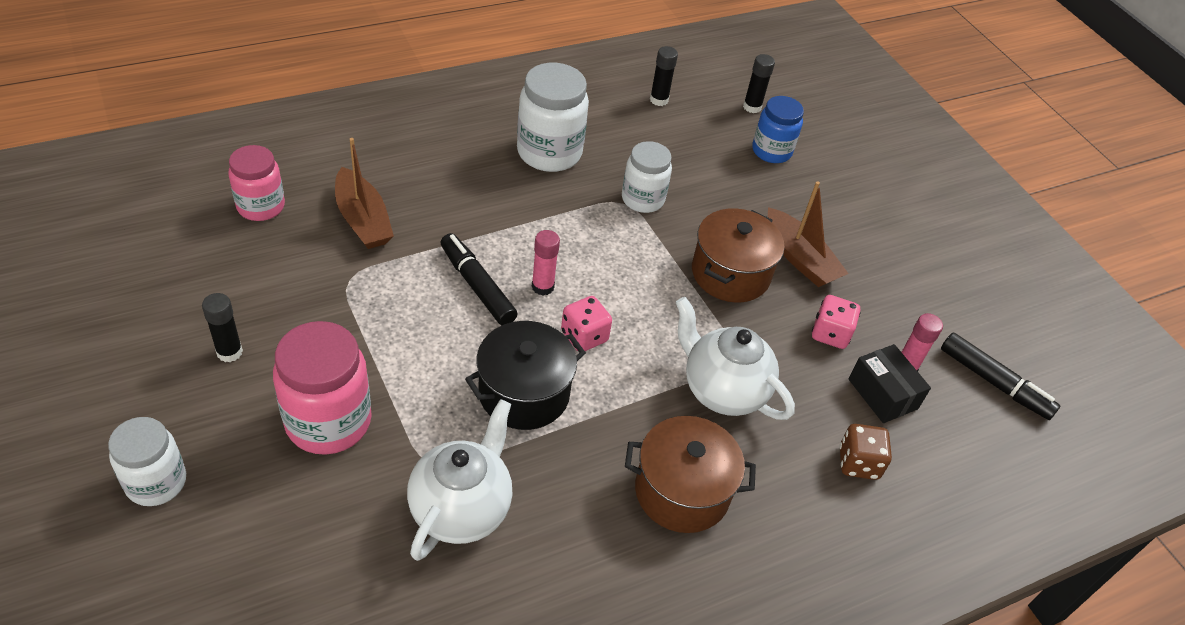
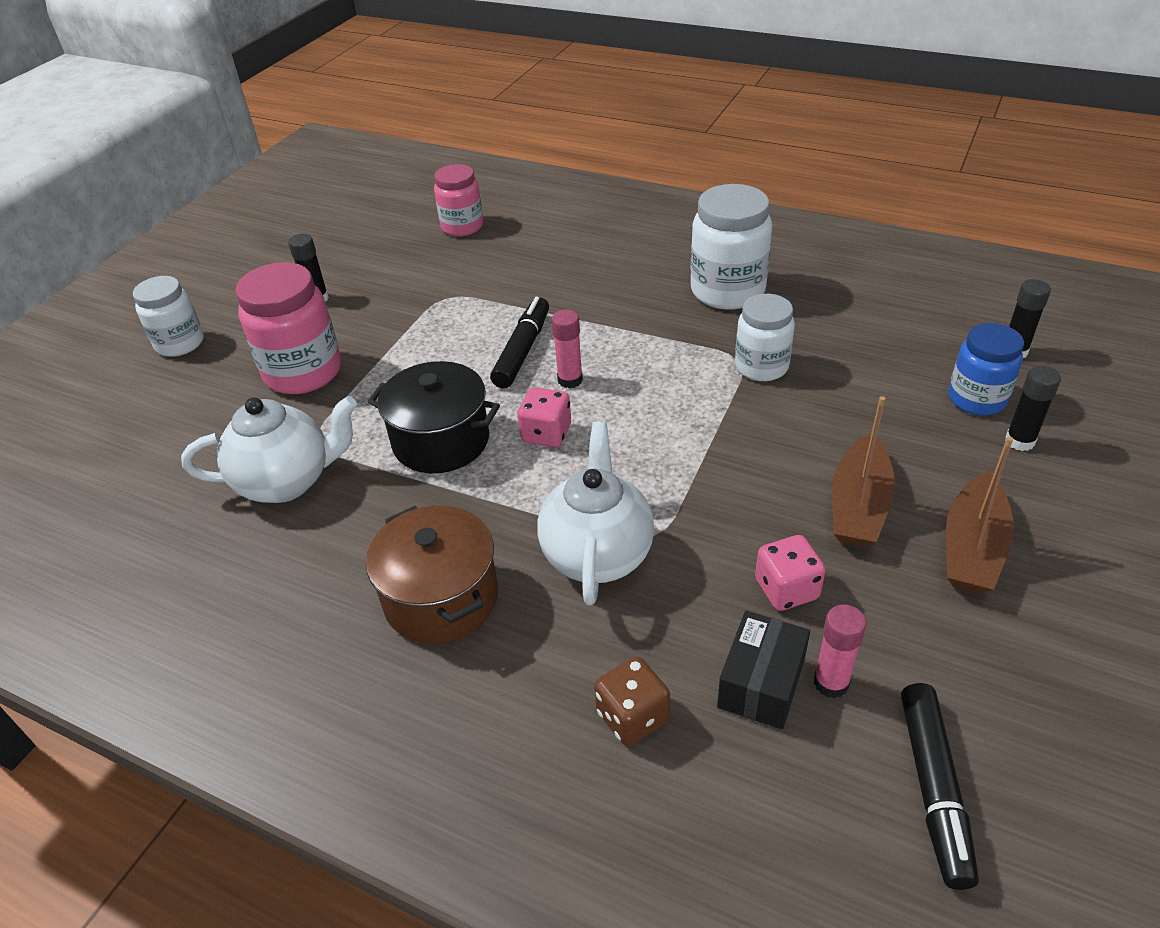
camera: 60 degrees right, 5 degrees down
brown boat [335,138,394,249] -> brown boat moved to [946,437,1014,593]
black glue stick [650,46,678,106] -> black glue stick moved to [1005,366,1061,451]
brown pot [692,208,784,303] -> none

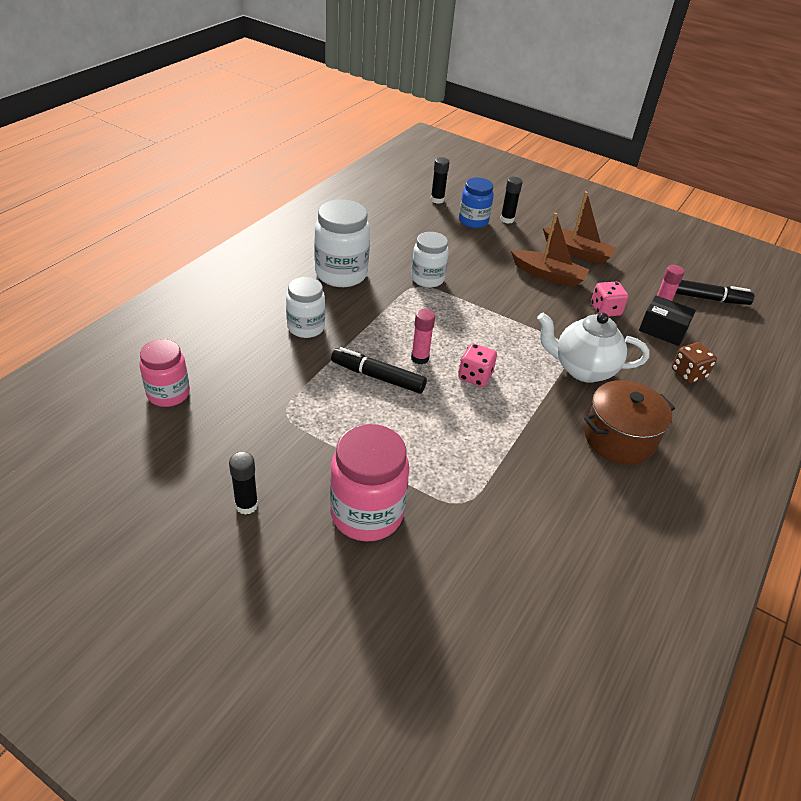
camera: 90 degrees left, 0 degrees up
white jar [133,276,204,357] -> white jar moved to [286,277,325,338]
white teapot [181,396,357,503] -> none
black pot [368,361,500,473] -> none

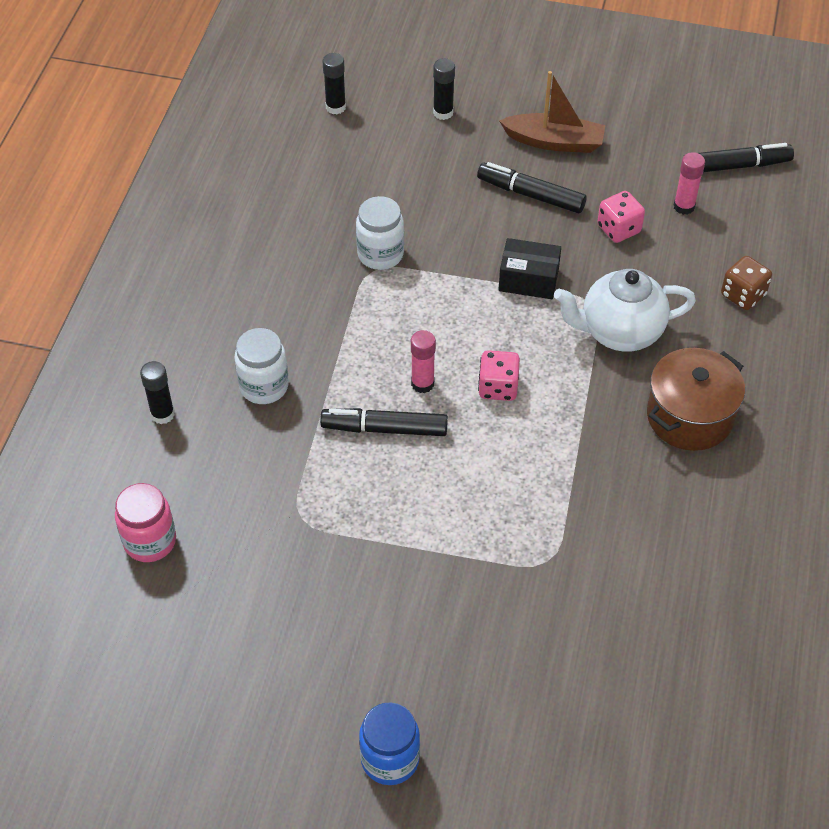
camera: 15 degrees left, 10 degrees up
black glue stick [229,452,258,515] -> black glue stick moved to [140,361,175,424]
white jar [314,199,370,287] -> none
pink jar [330,424,410,541] -> none
blue jar [459,177,494,228] -> blue jar moved to [359,702,420,785]
brown boat [511,213,589,287] -> black marker [477,162,587,213]
black box [639,295,696,346] -> black box moved to [499,238,561,299]

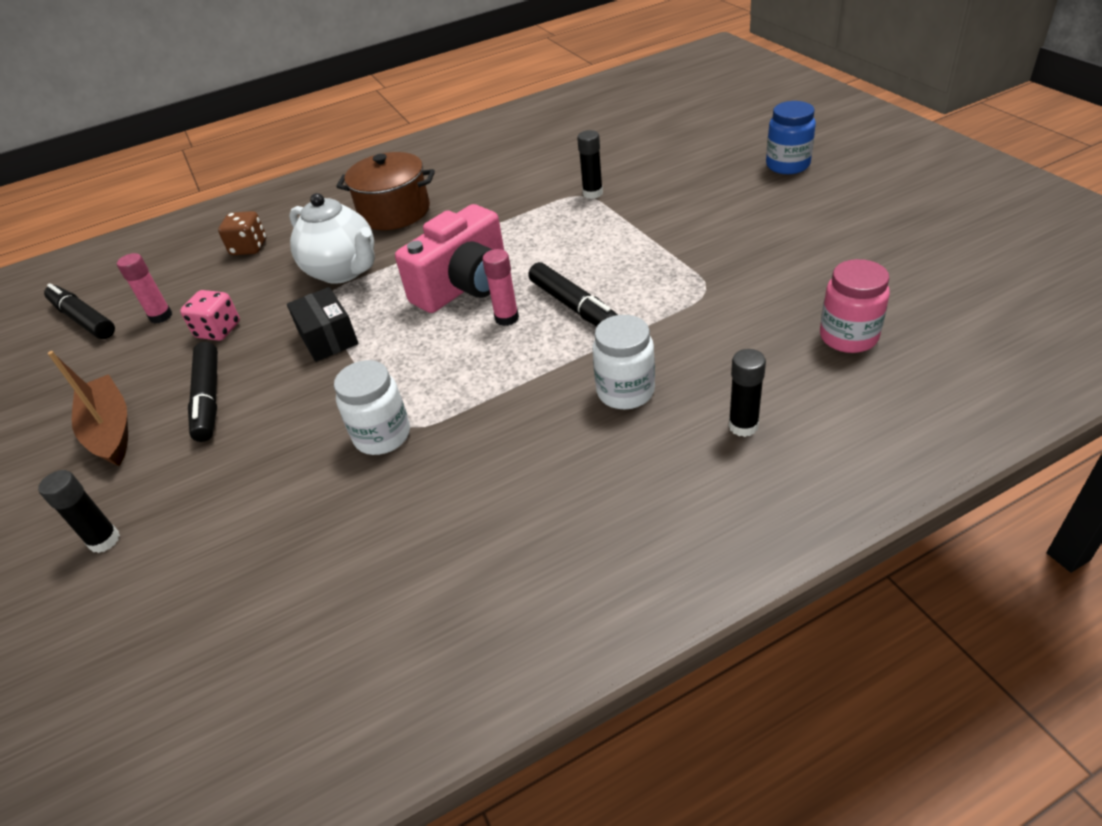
camera: 125 degrees left, 10 degrees down
black glue stick [323,53,346,114] -> black glue stick moved to [577,130,603,199]
pink dice [478,350,520,401] -> pink camera [395,204,504,313]

